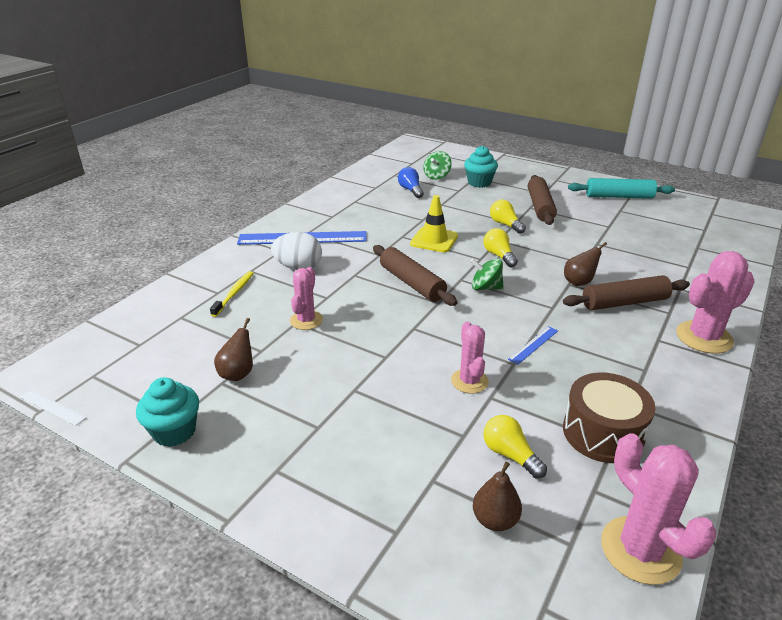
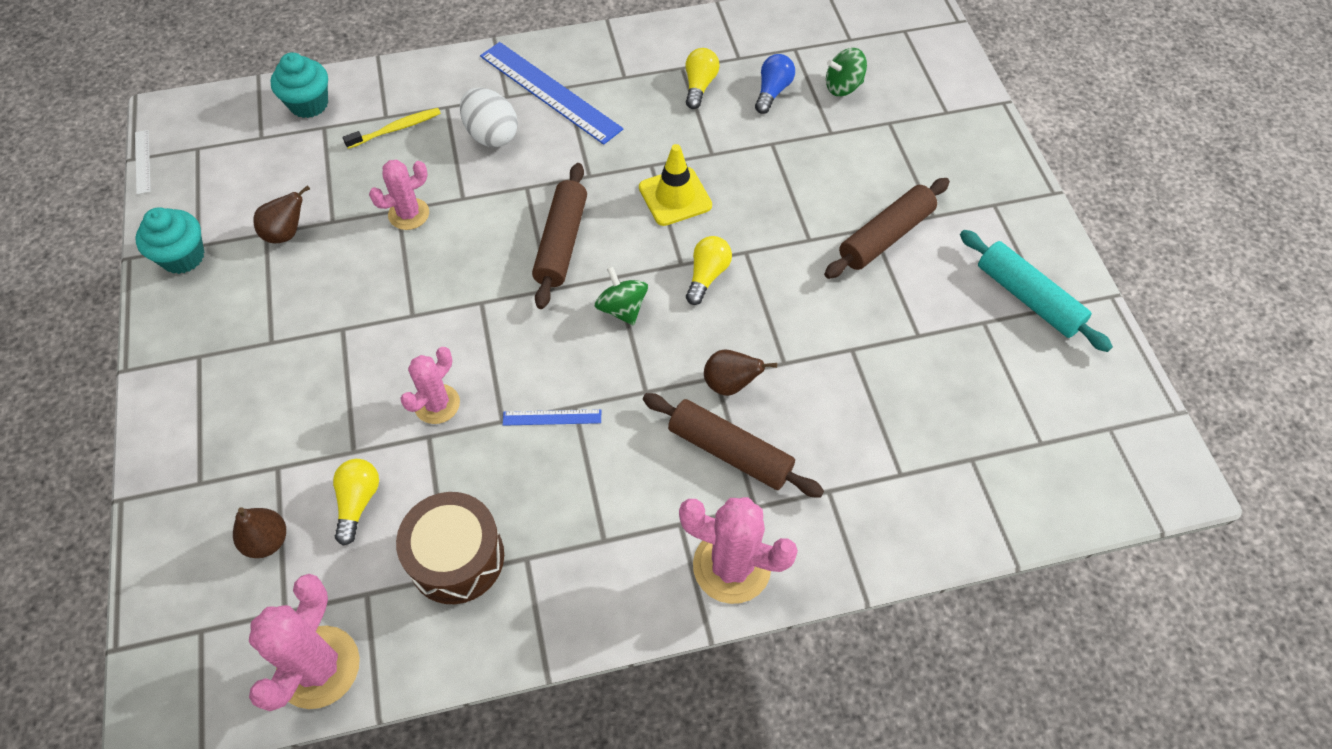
camera: 45 degrees right, 25 degrees up
turquoise cupcake [464,146,498,188] -> turquoise cupcake moved to [270,52,328,118]
yellow light bulb [490,200,526,234] -> yellow light bulb moved to [685,48,720,109]

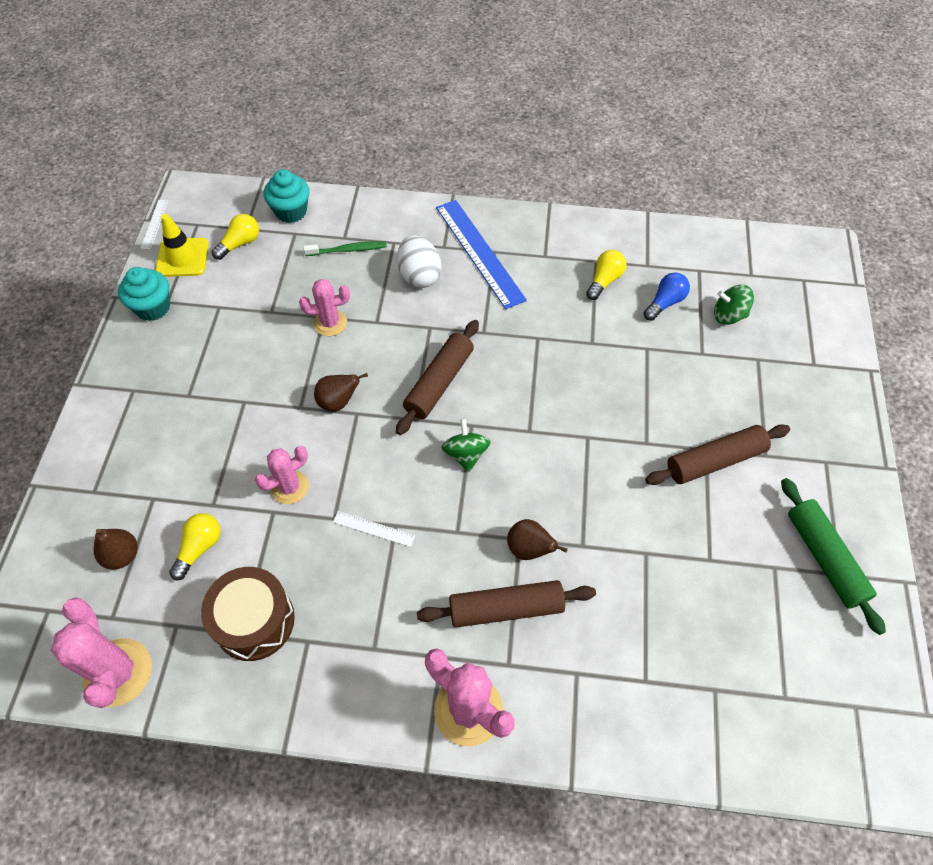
camera: 20 degrees right, 0 degrees up
pink cactus [249,574,360,711] -> pink cactus turned 60 degrees counterclockwise [51,597,152,708]
brown pear [253,185,310,243] -> brown pear moved to [314,373,368,411]
yellow toothbrush [343,108,441,149] -> green toothbrush [303,241,387,256]
blue ruler [503,409,601,426] -> white ruler [333,511,415,547]
yellow traffic cone [639,144,712,226] -> yellow traffic cone moved to [155,214,209,277]
brown rolling pin [643,393,824,498] -> brown rolling pin turned 60 degrees counterclockwise [417,580,596,628]
yellow light bulb [686,236,732,305] -> yellow light bulb moved to [212,214,259,260]
turquoise rolling pin [960,230,1113,352] -> green rolling pin [781,478,886,635]

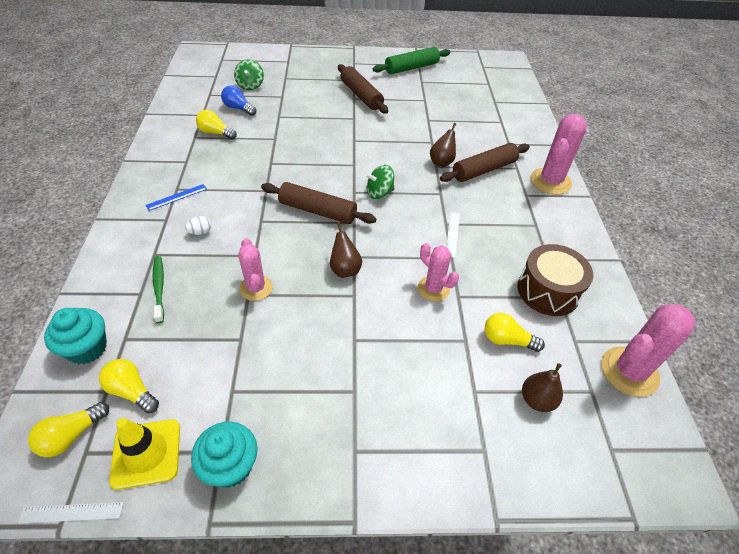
camera: 100 degrees left, 10 degrees down
white egg [397,235,441,288] -> white egg [185,216,211,235], size x0.48
brown rolling pin [417,580,596,628] -> brown rolling pin turned 75 degrees clockwise [440,143,530,182]
blue ruler [436,200,527,309] -> blue ruler [145,184,207,211], size x0.45
none -> yellow light bulb [28,402,109,457]

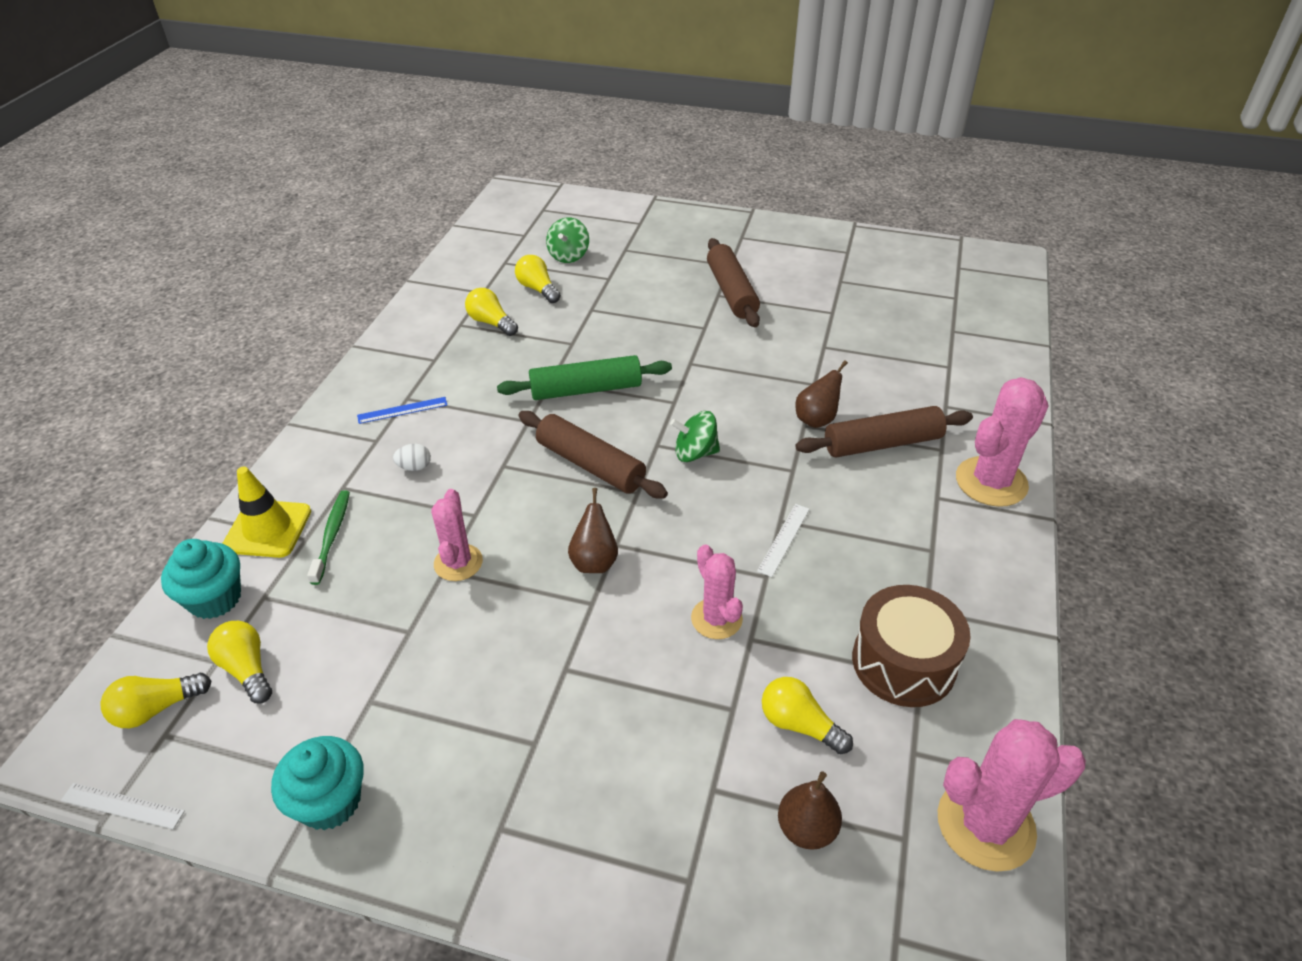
camera: 20 degrees right, 5 degrees down
yellow traffic cone [109,418,180,490] -> yellow traffic cone moved to [222,467,311,558]
blue light bulb [221,85,256,116] -> yellow light bulb [515,255,561,303]
green rolling pin [373,47,450,74] -> green rolling pin moved to [497,355,672,400]

